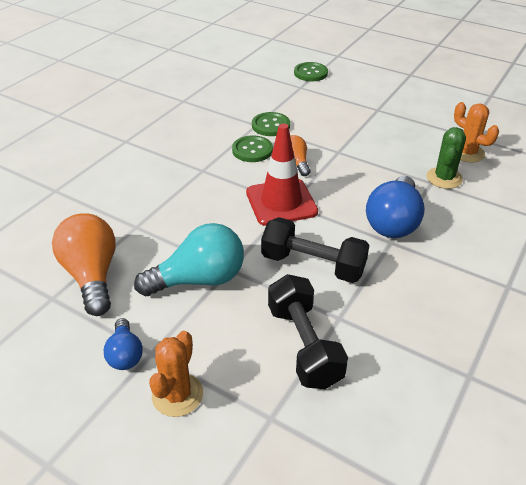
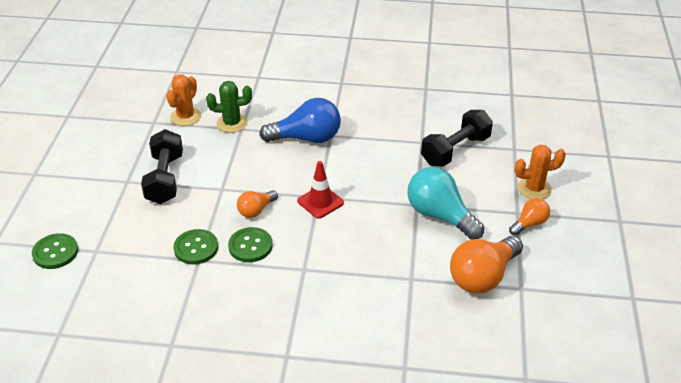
camera: 115 degrees left, 0 degrees up
blue light bulb [104,318,143,370] -> orange light bulb [509,198,550,236]
red traffic cone [246,124,318,226] -> red traffic cone [297,161,344,219], size x0.65
black dumbbell [261,217,369,283] -> black dumbbell moved to [141,129,183,204]

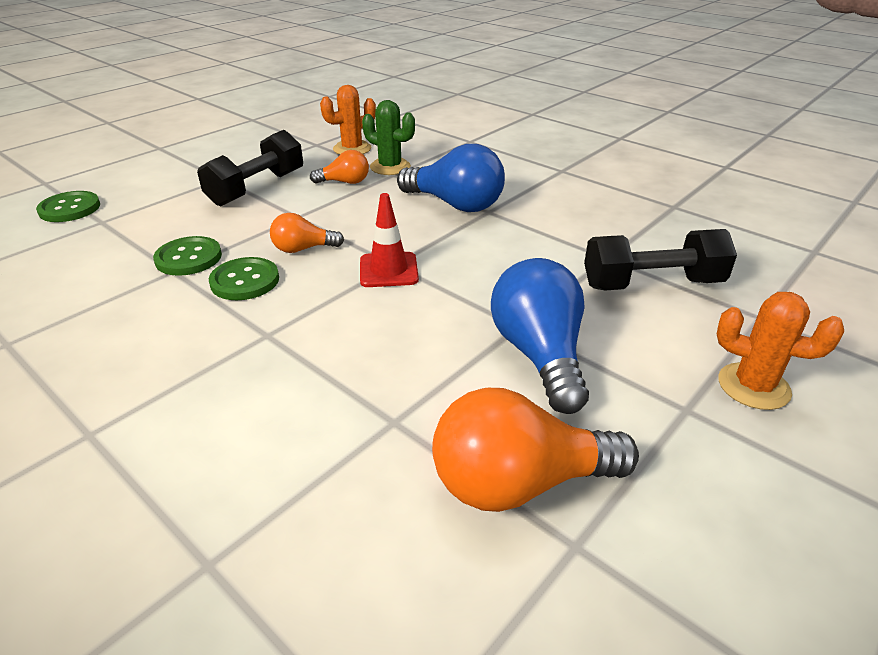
camera: 35 degrees right, 5 degrees down
turquoise light bulb [407,167,484,240] -> blue light bulb [491,258,589,414]
orange light bulb [509,198,550,236] -> orange light bulb moved to [310,150,369,184]

